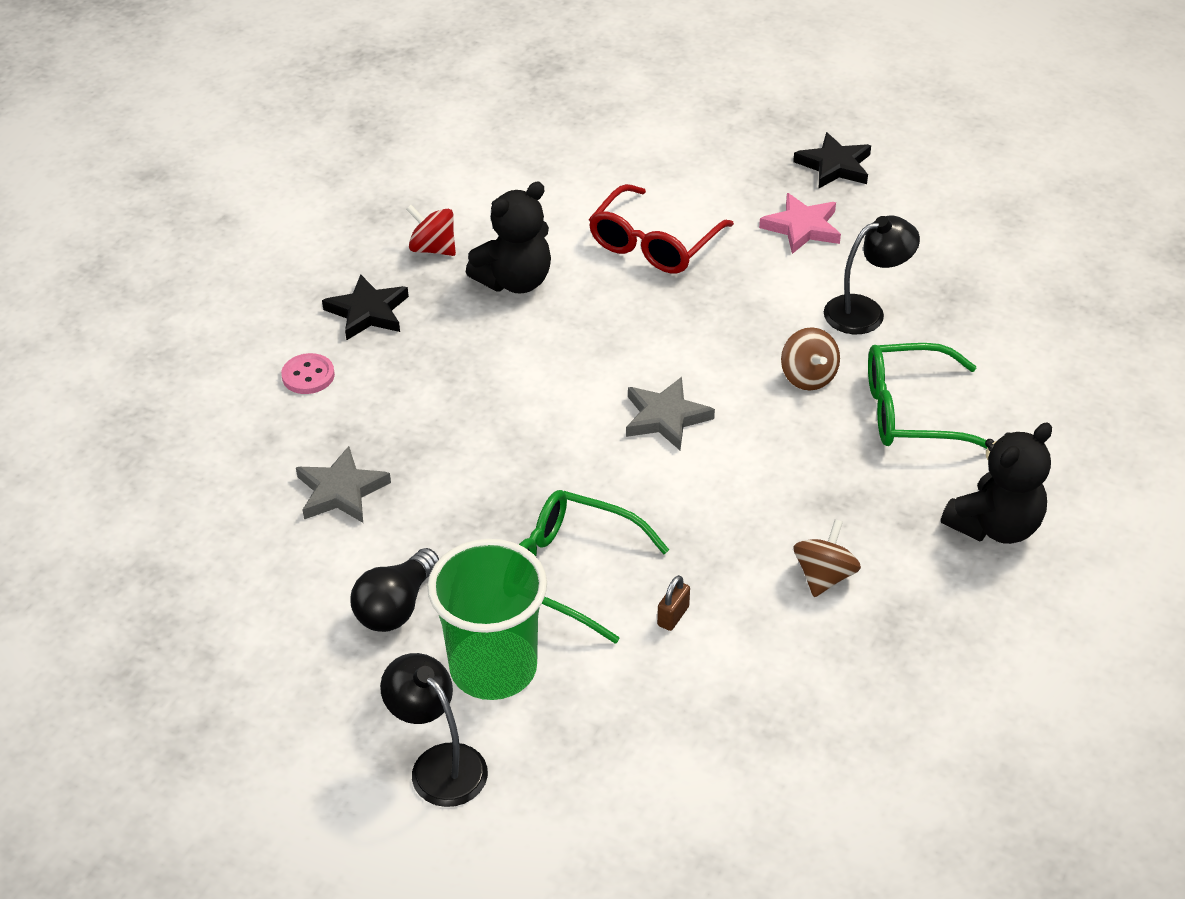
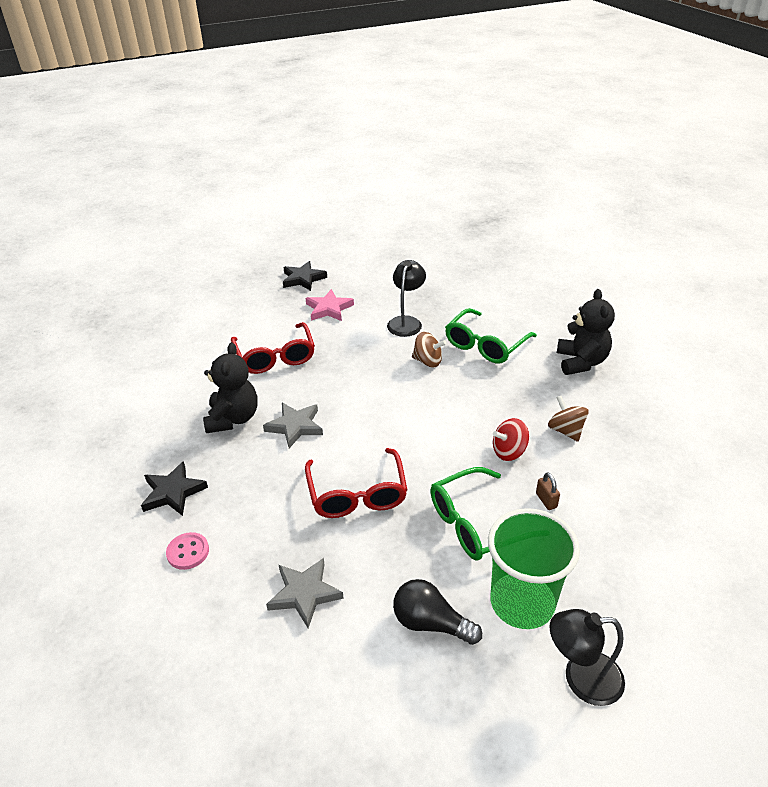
camera: 50 degrees left, 5 degrees down
black light bulb [350,548,439,632] -> black light bulb turned 135 degrees clockwise [393,579,482,645]
red spinning top [406,205,456,256] -> red spinning top moved to [493,418,529,461]
grey star [626,377,715,450] -> grey star moved to [263,403,323,448]
none -> red glasses [305,448,407,518]

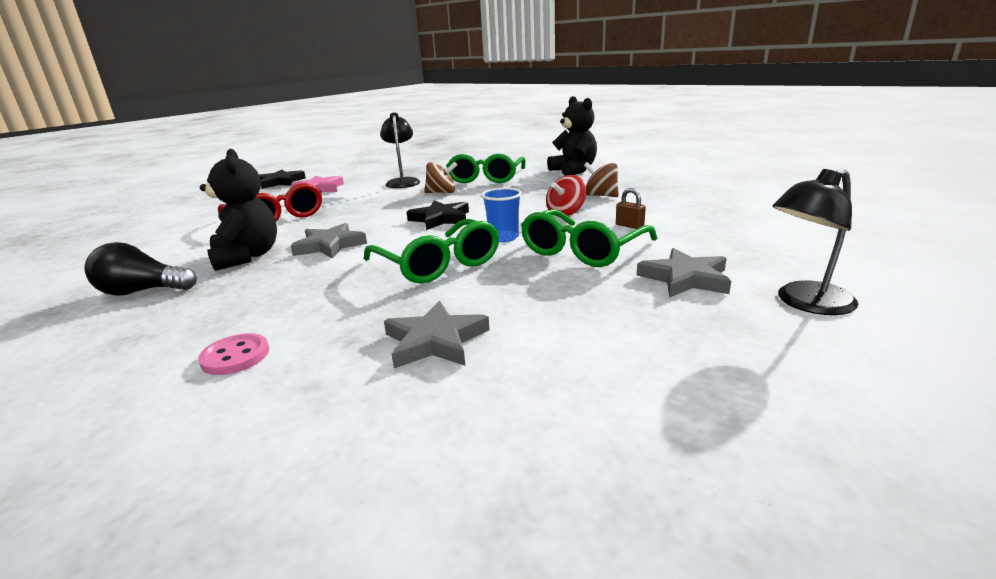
camera: 25 degrees left, 15 degrees down
black star [141,461,208,516] -> black star moved to [407,201,469,230]
red glasses [305,448,407,518] -> green glasses [363,219,499,284]
black light bulb [393,579,482,645] -> black light bulb moved to [85,242,197,296]
green cup [488,508,580,629] -> grey star [637,248,731,298]
none -> blue cup [481,188,522,242]

